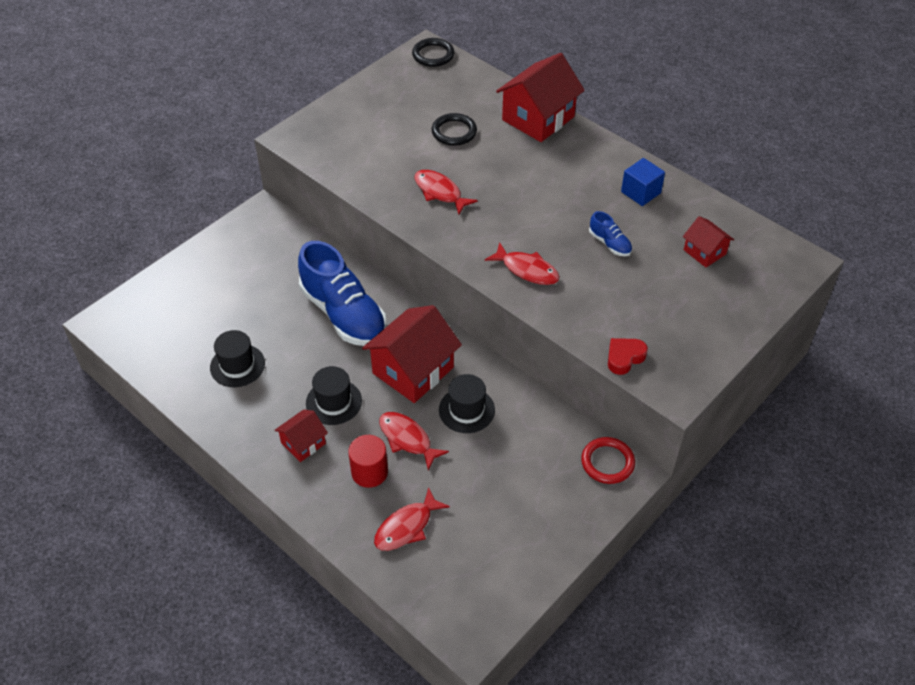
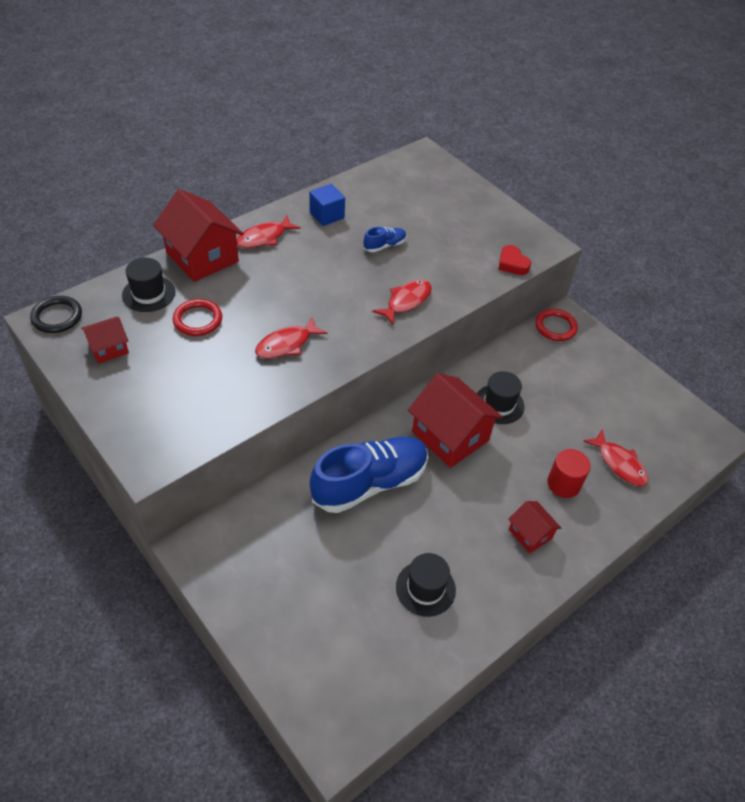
camera: 85 degrees left, 0 degrees up
black hat [306,366,362,425] -> black hat moved to [122,258,175,312]
red fish [379,412,449,470] -> red fish moved to [237,215,301,248]
black ring [432,113,477,146] -> red ring [173,299,222,336]
red house [683,216,734,267] -> red house moved to [81,317,129,364]

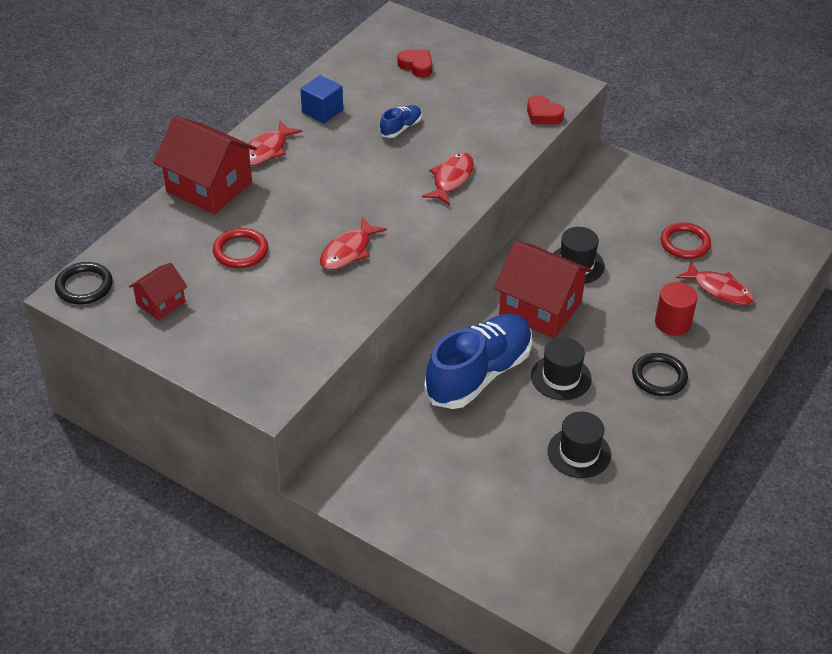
camera: 15 degrees left, 5 degrees down
black hat [122,258,175,312] -> black hat moved to [531,337,592,400]
red house [508,501,561,554] -> black ring [632,353,688,396]
red ring [535,309,578,341] -> red ring moved to [661,222,711,259]
none -> red heart [397,50,432,78]

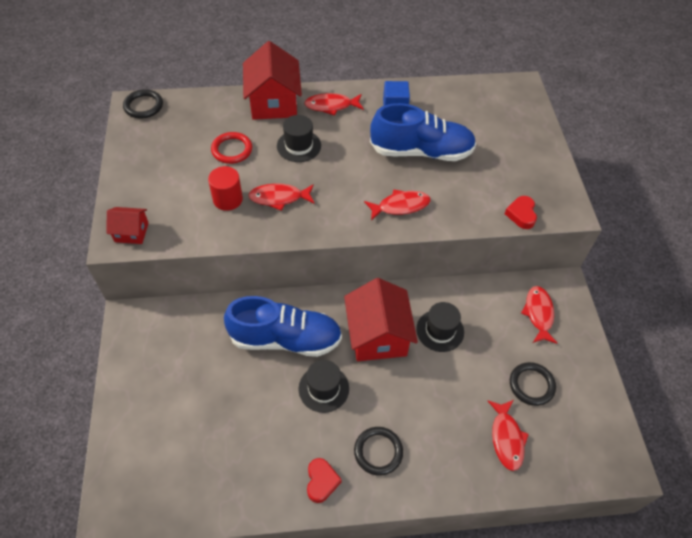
camera: 50 degrees right, 10 degrees up
red house [129,263,187,320] -> red house moved to [106,207,149,244]
blue shoe [380,105,422,138] -> blue shoe [370,103,476,161], size x2.33
red heart [397,50,432,78] -> red heart moved to [307,458,342,503]
black hat [547,412,611,478] -> black hat moved to [277,115,321,162]
red cylinder [655,282,697,336] -> red cylinder moved to [208,166,243,211]
red ring [661,222,711,259] -> black ring [510,362,556,406]
none -> red fish [521,286,558,344]

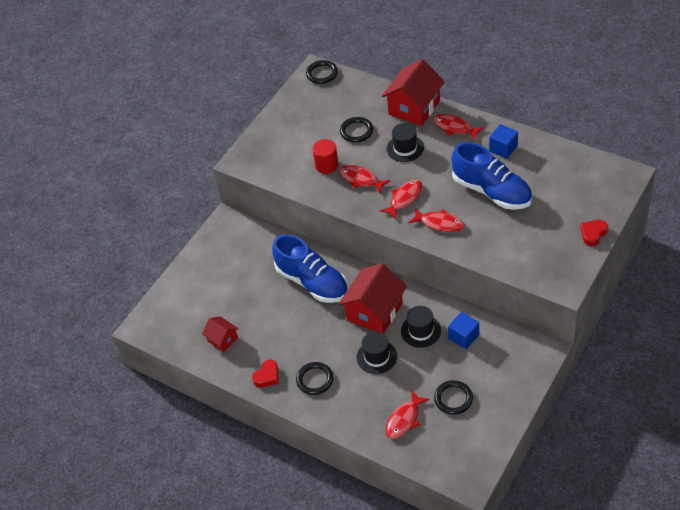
camera: 45 degrees right, 5 degrees down
red house [106,207,149,244] -> red house moved to [202,316,238,352]
red ring [211,132,252,164] -> black ring [340,117,373,143]
black hat [299,360,349,413] -> black hat moved to [357,332,397,374]
red heart [505,196,537,229] -> red heart moved to [581,220,608,246]
red fish [521,286,558,344] -> red fish moved to [380,180,422,220]
none -> blue cube [448,312,479,349]

